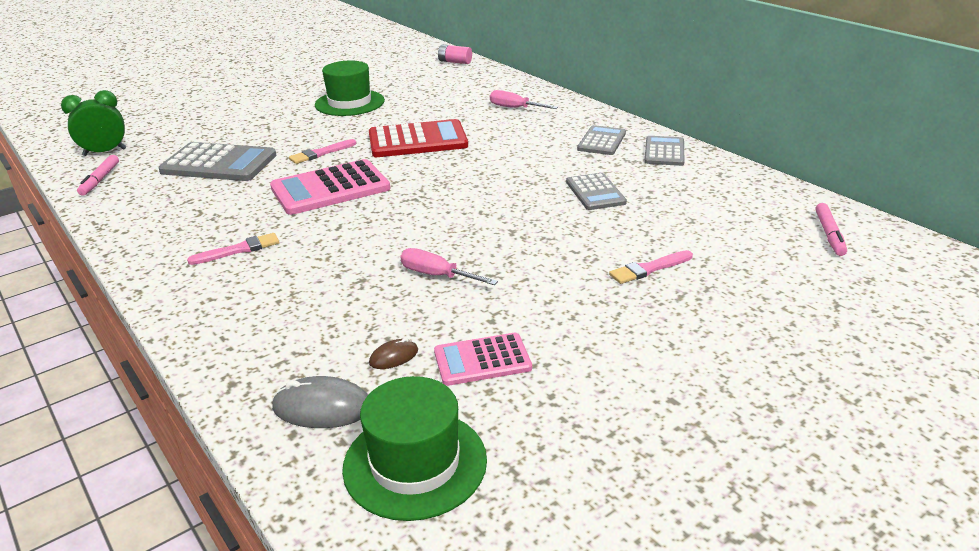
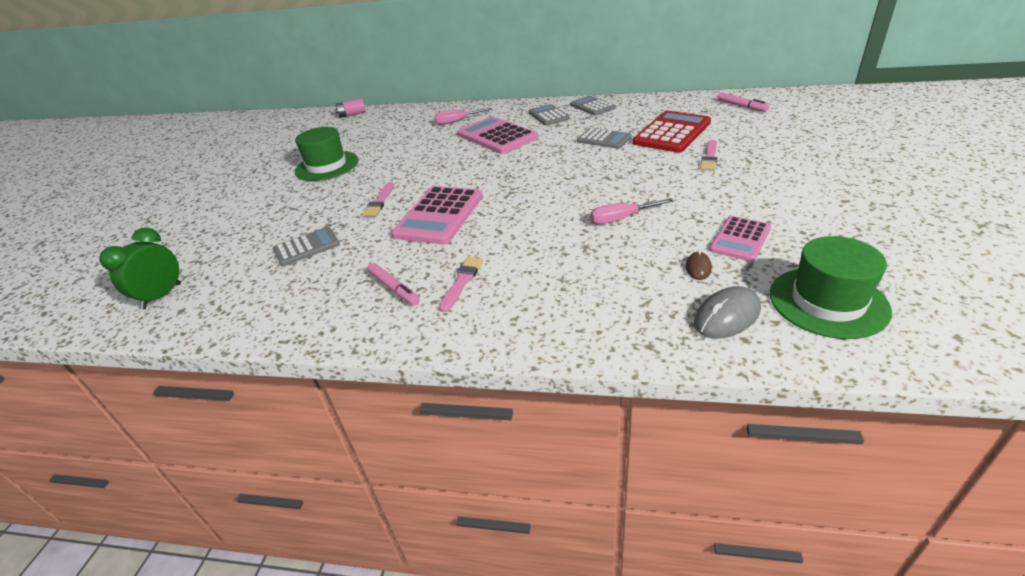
camera: 40 degrees left, 5 degrees up
pink marker [77,155,119,196] -> pink marker moved to [367,263,420,306]
grey calculator [158,142,276,181] -> grey calculator [273,227,340,266], size x0.60
red calculator [369,119,468,157] -> red calculator moved to [633,111,711,153]
none -> pink calculator [458,116,538,154]

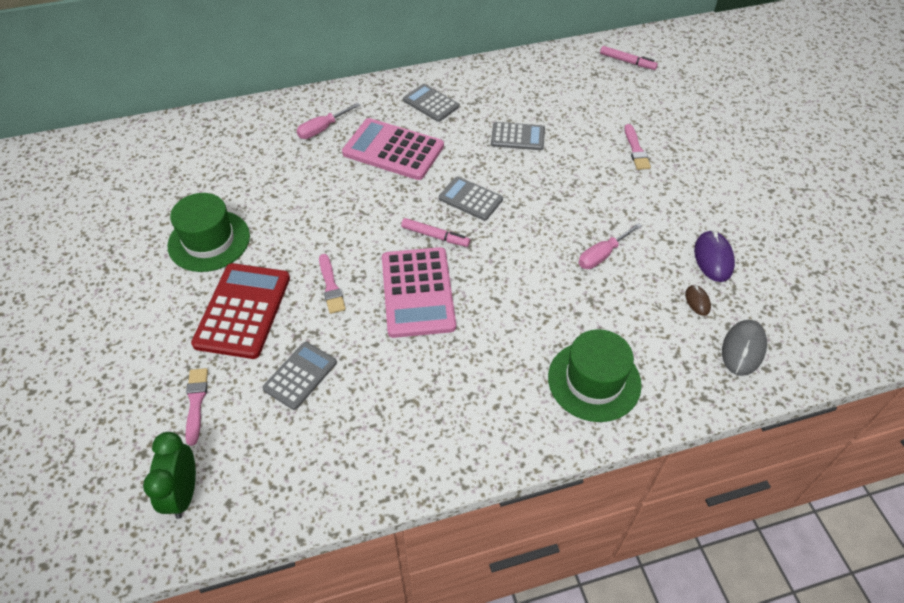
camera: 30 degrees left, 15 degrees up
pink battery [335,98,366,118] -> none
pink marker [367,263,420,306] -> pink marker moved to [401,218,470,247]
pink brush [439,257,483,312] -> pink brush moved to [185,368,208,446]
grey calculator [570,96,616,116] -> grey calculator moved to [439,177,503,221]
red calculator [633,111,711,153] -> red calculator moved to [191,263,290,359]
pink calculator [710,216,771,262] -> purple mouse [694,230,735,282]
green hat [770,236,892,339] -> green hat moved to [548,329,642,422]

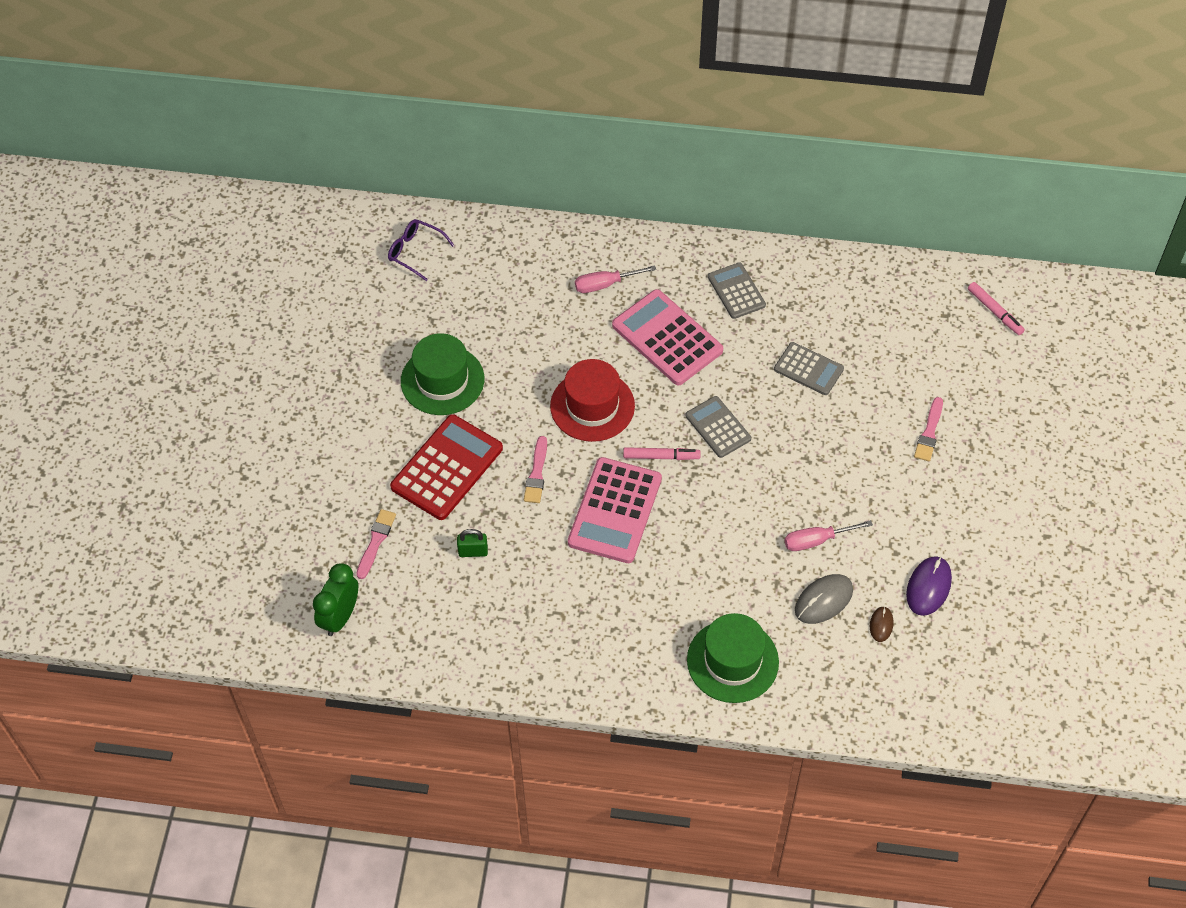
camera: 25 degrees right, 5 degrees up
grey calculator [262,342,337,410] -> green padlock [457,529,488,557]
pink marker [401,218,470,247] -> pink marker turned 45 degrees counterclockwise [623,447,701,460]
grey mouse [722,320,767,376] -> grey mouse moved to [795,574,853,624]
none -> purple glasses [388,219,454,281]
none -> red hat [550,359,635,442]

